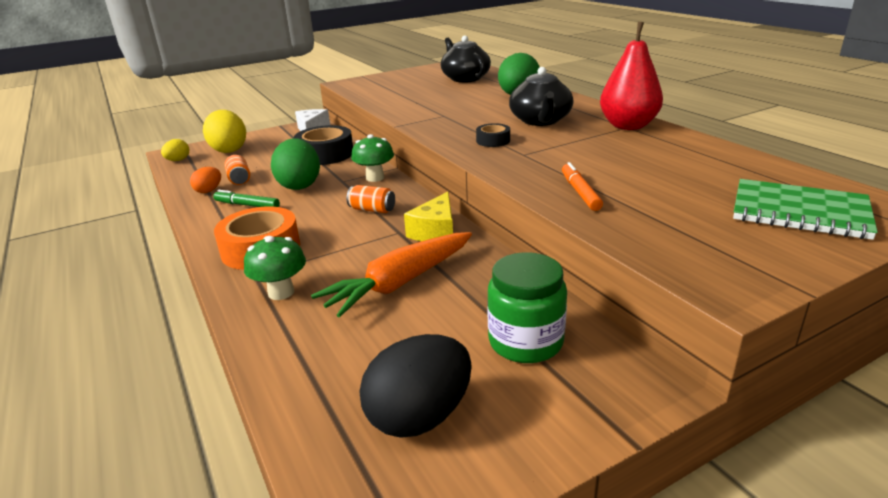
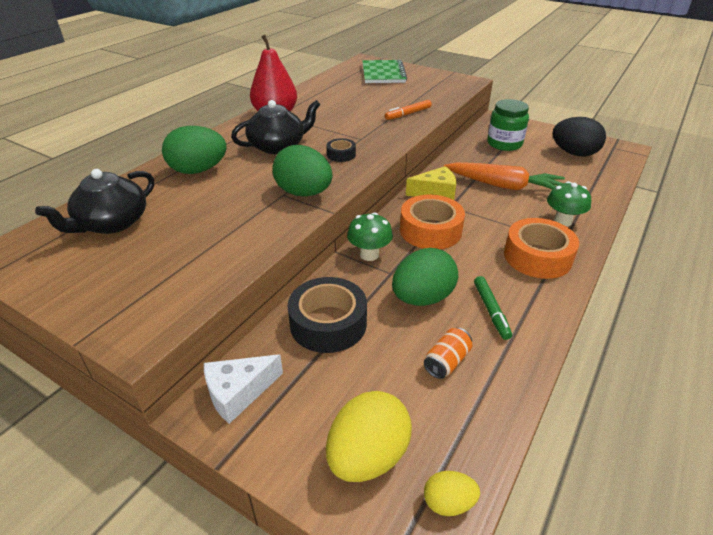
camera: 120 degrees left, 10 degrees up
orange egg [190,167,221,193] -> none
orange can [347,185,395,213] -> orange tape [400,194,465,249]
none -> green egg [272,145,333,196]

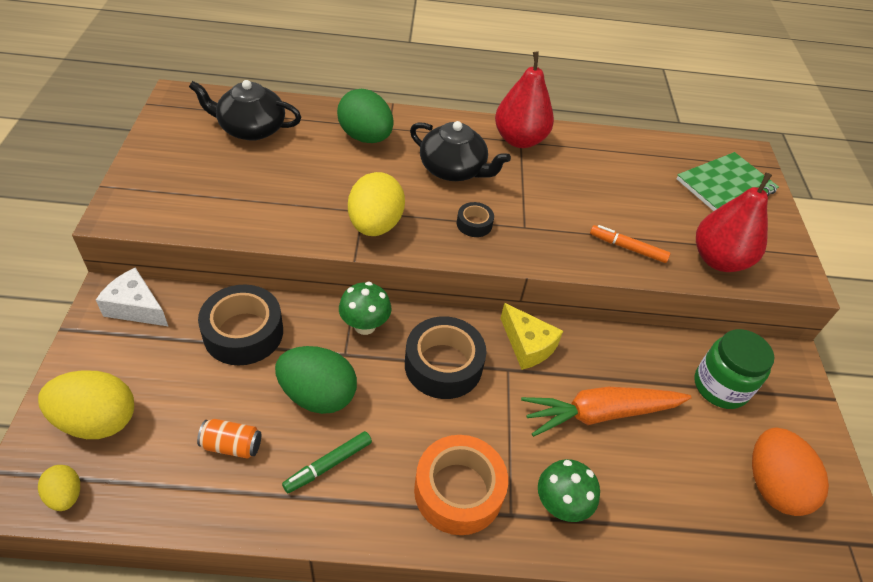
camera: 55 degrees right, 10 degrees up
green egg [272,145,333,196] -> yellow egg [348,172,405,236]
orange tape [400,194,465,249] -> black tape [405,316,487,399]
orange carrot [444,162,565,190] -> orange carrot turned 90 degrees clockwise [521,387,692,437]
black egg [552,117,606,157] -> orange egg [752,428,829,516]
none -> red pear [696,172,772,272]

